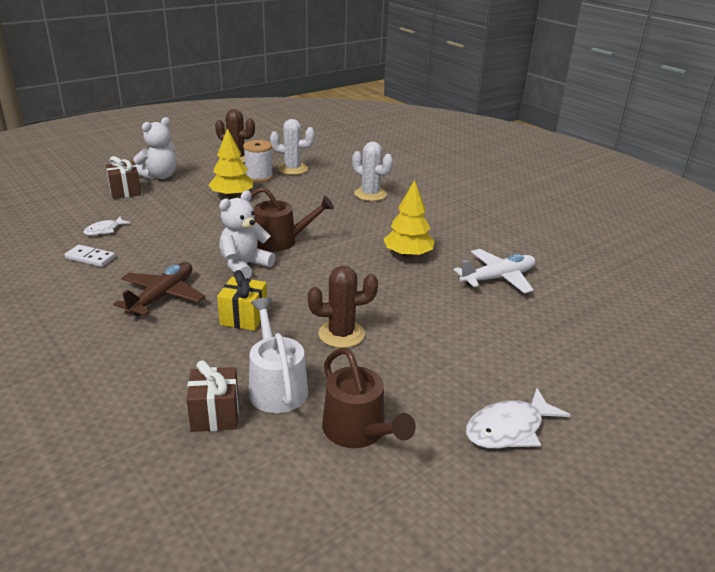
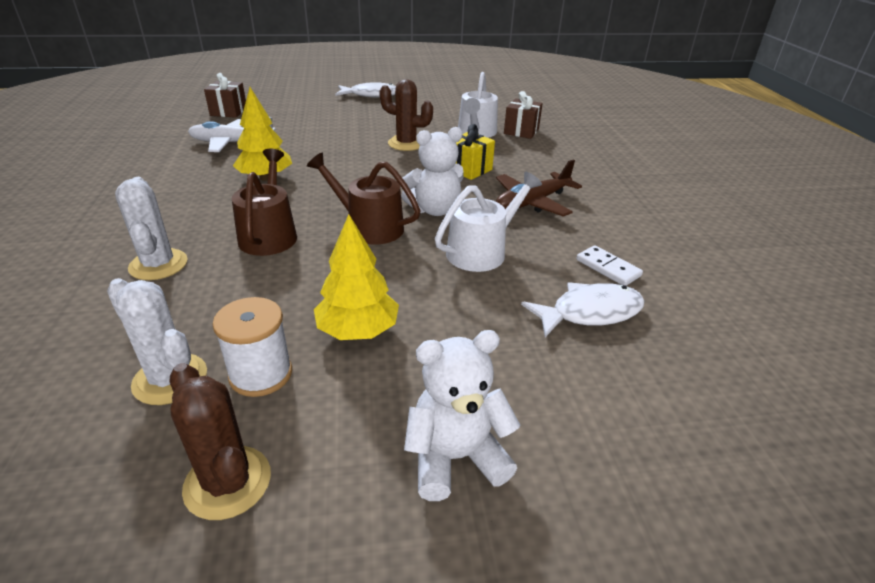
camera: 150 degrees left, 5 degrees up
white fish [84,217,131,235] -> white fish [521,282,644,337], size x1.68
brown gift [106,156,141,199] -> brown gift moved to [204,73,246,118]
brown watering can [322,348,416,448] -> brown watering can moved to [232,149,297,256]
none -> white watering can [435,172,542,272]

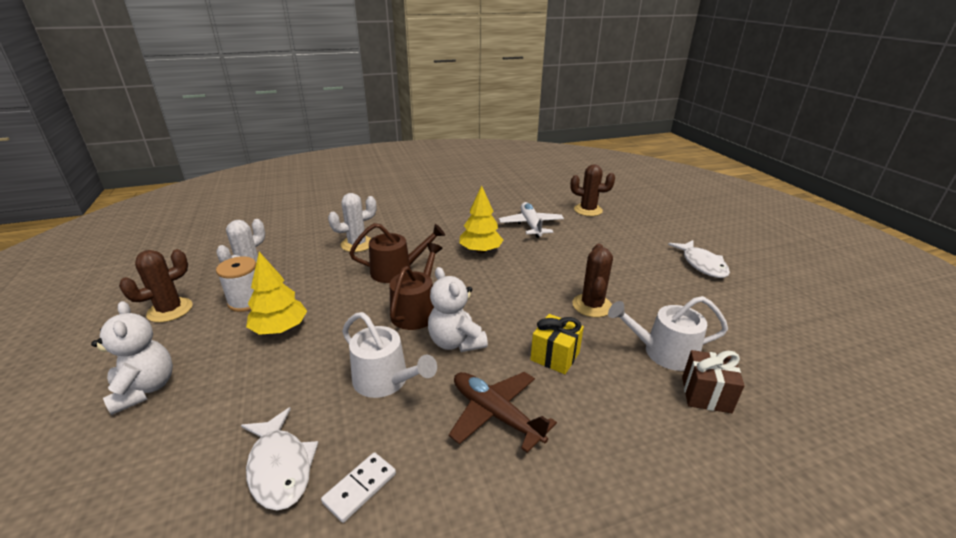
camera: 80 degrees right, 5 degrees down
brown gift [204,73,246,118] -> brown cactus [570,164,615,216]

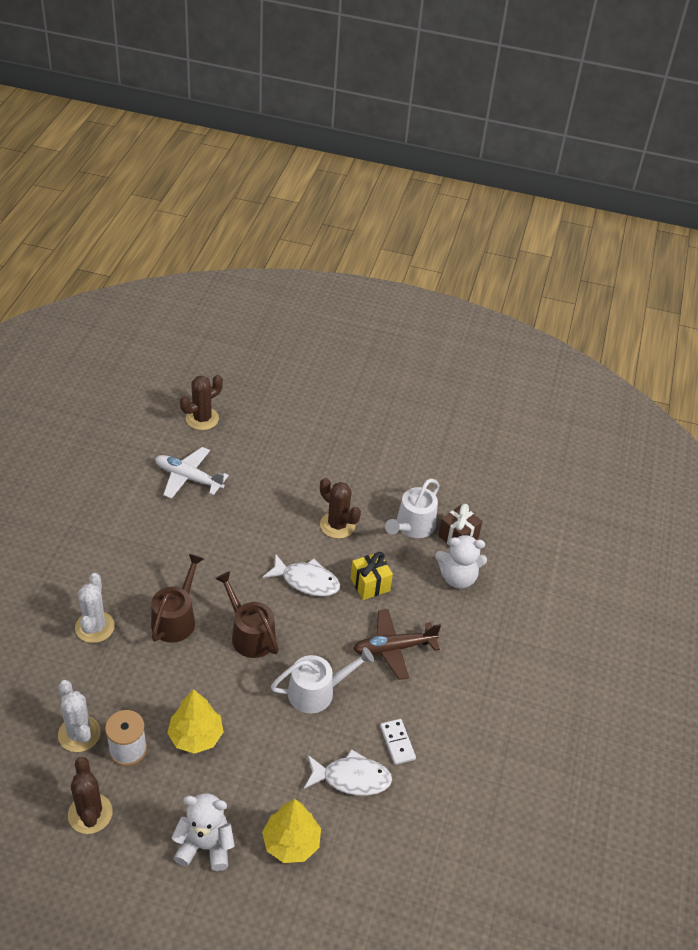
camera: 60 degrees left, 15 degrees up
white teddy bear [428,267,488,352] -> white teddy bear moved to [435,534,487,589]
yellow tree [459,186,503,253] -> yellow tree moved to [262,799,321,863]
white fish [668,240,730,278] -> white fish moved to [263,554,340,596]

